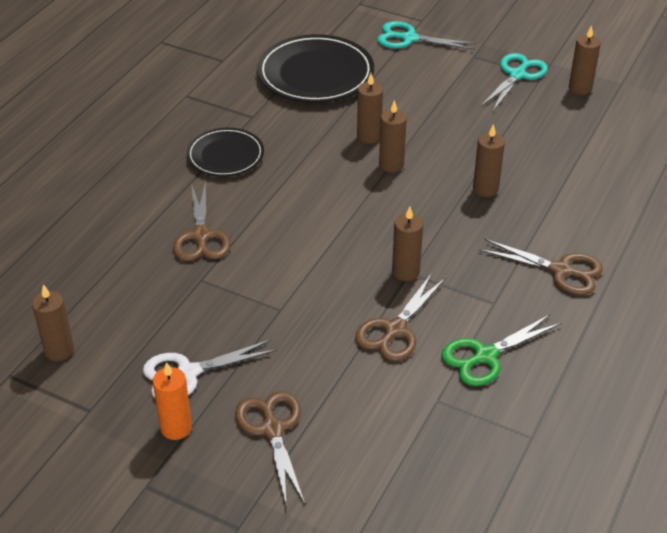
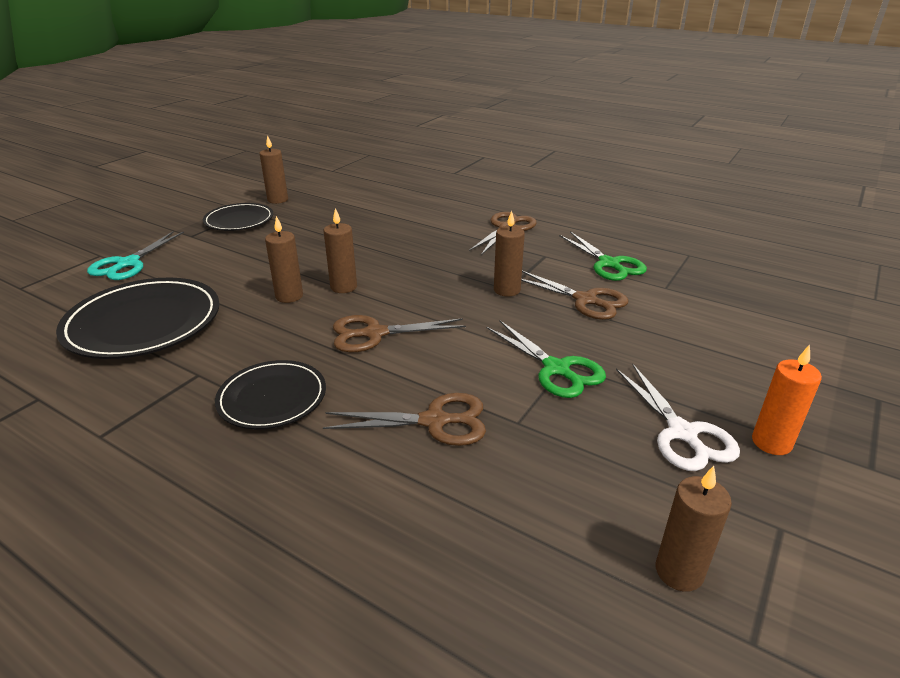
camera: 85 degrees left, 10 degrees down
brown scissors [235,391,305,507] -> brown scissors moved to [333,315,466,353]
brown candle [473,124,505,197] -> none
turquoise scissors [481,53,548,111] -> black plate [203,203,273,231]
none -> green scissors [487,320,606,398]

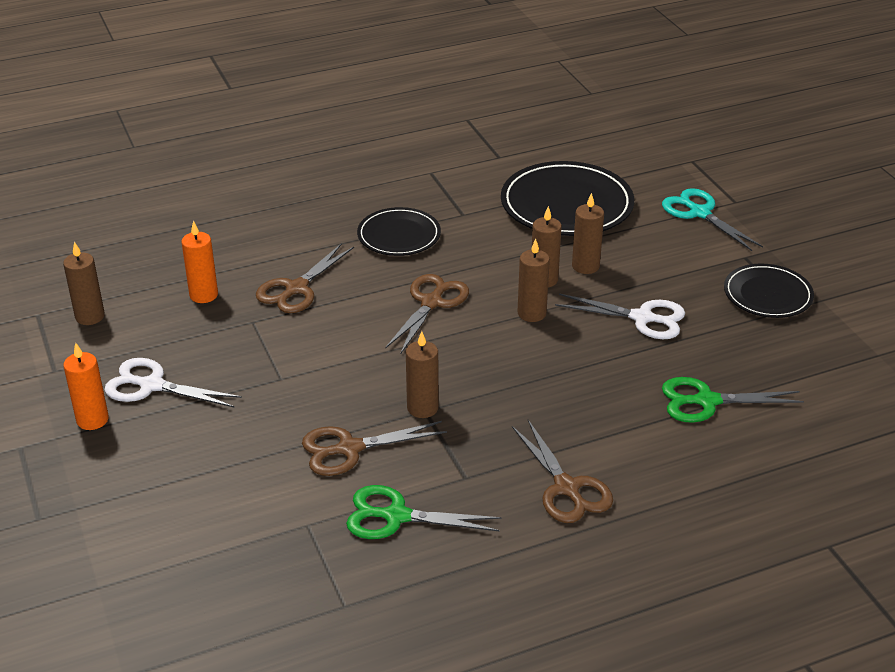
camera: 125 degrees right, 5 degrees up
brown candle [259,135,288,204] -> brown candle moved to [572,193,604,274]
green scissors [487,320,606,398] -> green scissors moved to [662,377,804,423]
none -> orange candle [182,220,218,303]
none -> white scissors [555,294,685,339]

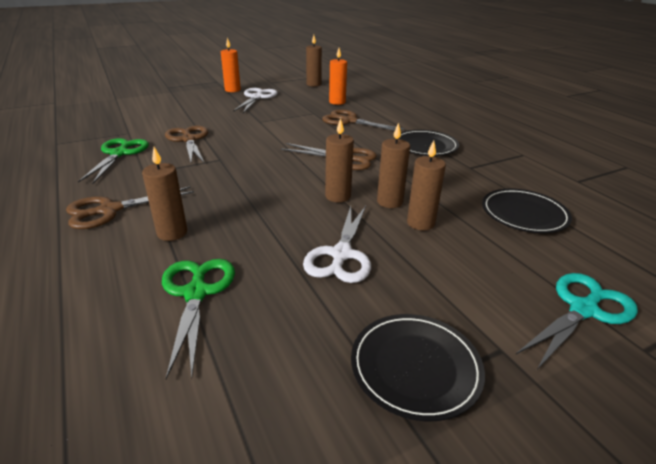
camera: 85 degrees right, 5 degrees down
brown candle [406,331,439,418] -> brown candle moved to [142,147,187,241]
black plate [501,161,634,236] -> black plate [482,189,572,233], size x0.61

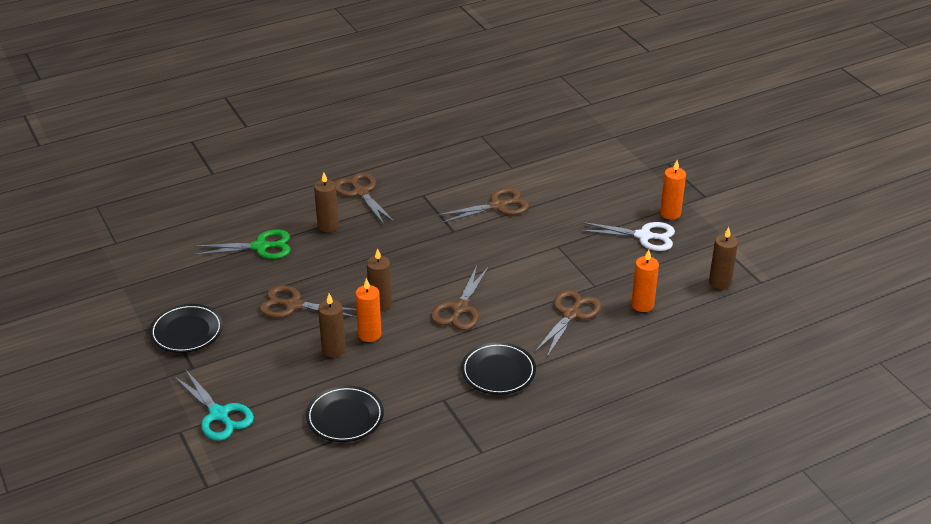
camera: 90 degrees right, 5 degrees up
green scissors [78,138,149,184] -> none
white scissors [303,206,371,283] -> brown scissors [260,285,357,318]
brown candle [377,123,410,208] -> orange candle [355,278,382,342]

